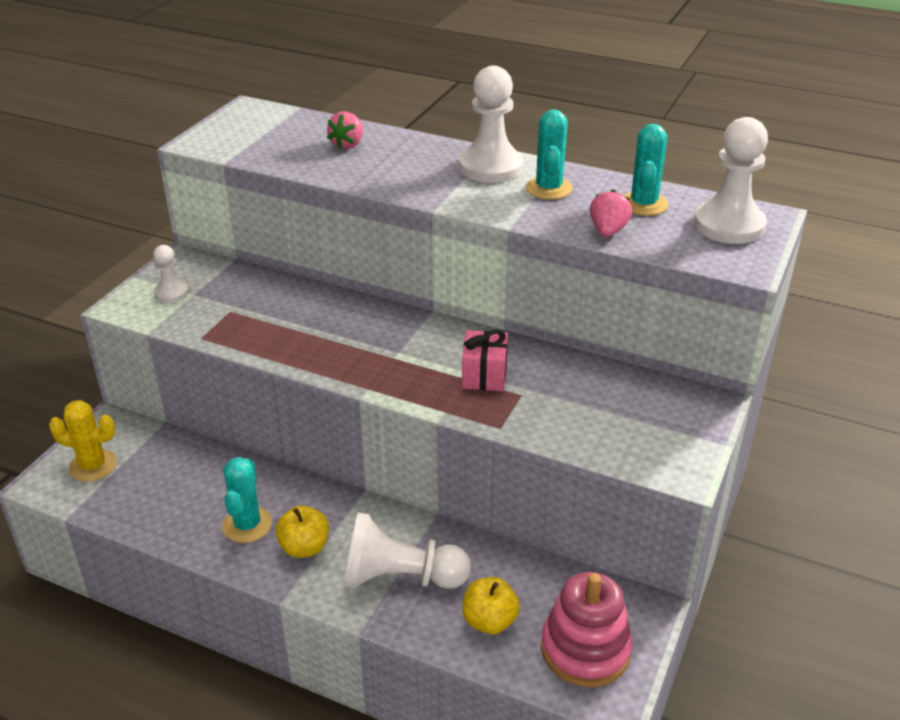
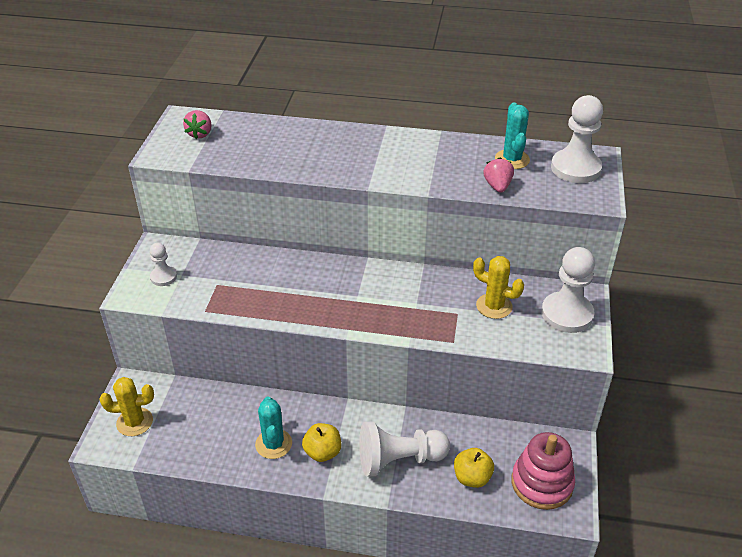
camera: 15 degrees left, 5 degrees up
pink strawberry [327,112,363,149] -> pink strawberry moved to [183,110,212,139]
white pawn [459,66,523,183] -> white pawn moved to [541,247,595,333]
pink gift [462,329,508,391] -> none
turquoise cactus [525,109,573,200] -> none
none -> yellow cactus [473,256,524,319]

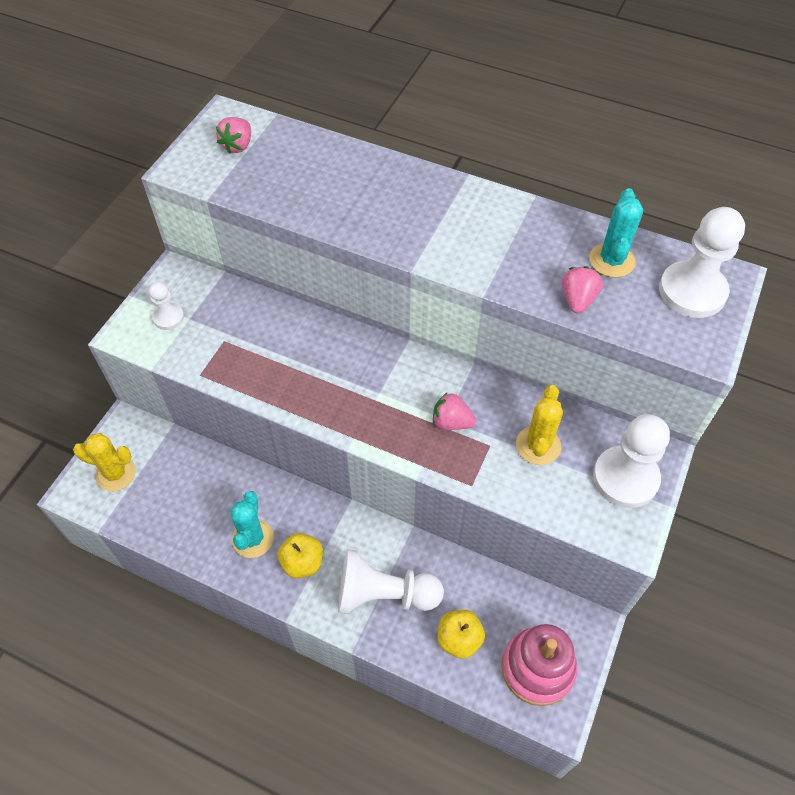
camera: 15 degrees right, 15 degrees up
yellow cactus [473,256,524,319] -> yellow cactus turned 60 degrees clockwise [516,385,563,465]
none -> pink strawberry [433,392,476,430]

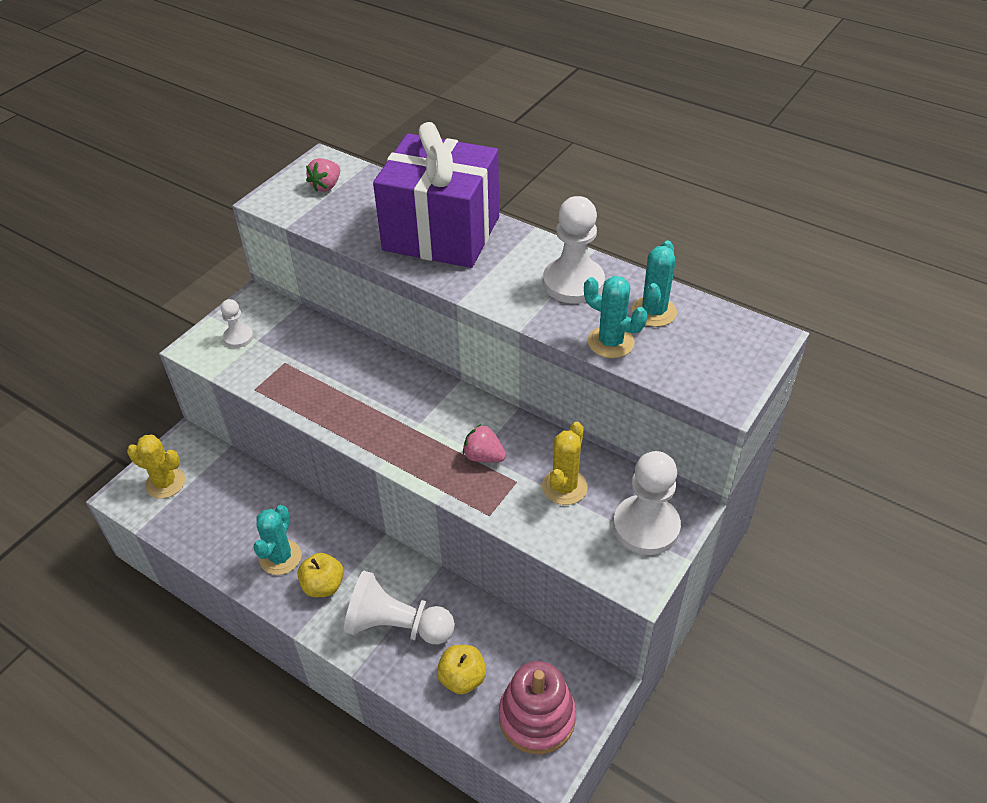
camera: 10 degrees right, 10 degrees down
pink strawberry [562,266,603,313] -> turquoise cactus [584,276,647,358]
white pawn [659,207,745,318] -> white pawn moved to [543,196,605,304]
none -> purple gift [373,122,499,268]

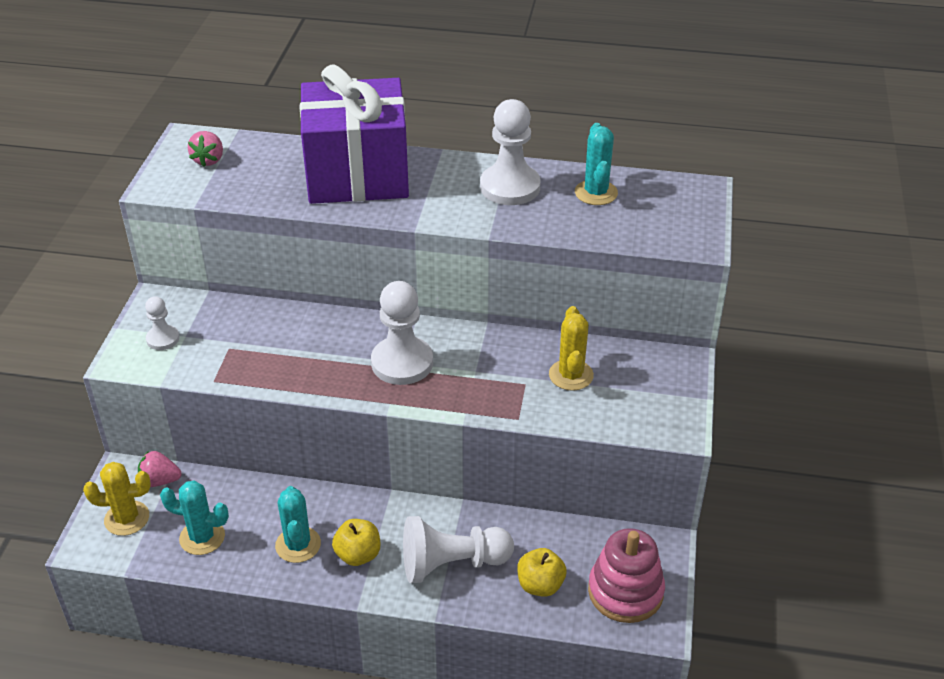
camera: 25 degrees left, 5 degrees down
pink strawberry [463,424,506,463] -> pink strawberry moved to [138,451,181,487]
turquoise cactus [584,276,647,358] -> turquoise cactus moved to [160,481,229,555]
white pawn [613,451,681,555] -> white pawn moved to [371,281,433,385]

